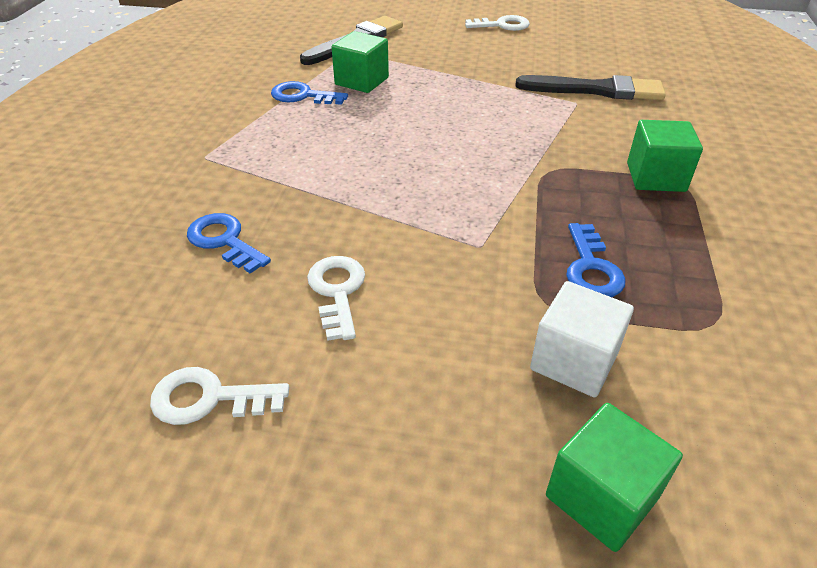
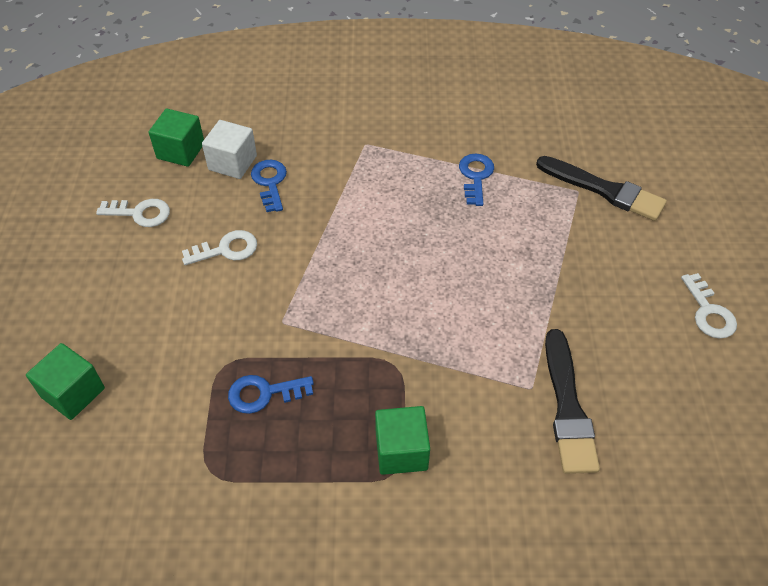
camera: 80 degrees right, 10 degrees up
white key [150,367,289,425] -> white key turned 105 degrees clockwise [96,199,170,227]
blue key [187,213,271,273] -> blue key turned 45 degrees counterclockwise [251,160,287,212]
green cube [332,31,389,93] -> green cube moved to [149,109,204,167]
white cube [530,281,634,397] -> white cube moved to [202,120,257,179]

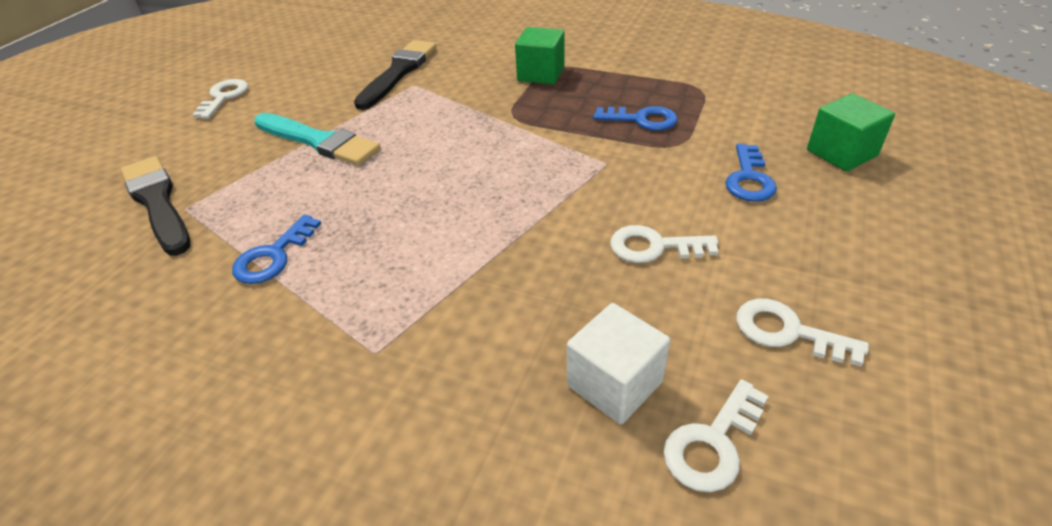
camera: 155 degrees left, 10 degrees down
green cube [149,109,204,167] -> white key [663,379,769,492]
blue key [251,160,287,212] -> blue key moved to [725,144,777,202]
none -> turquoise brush [254,113,381,166]

